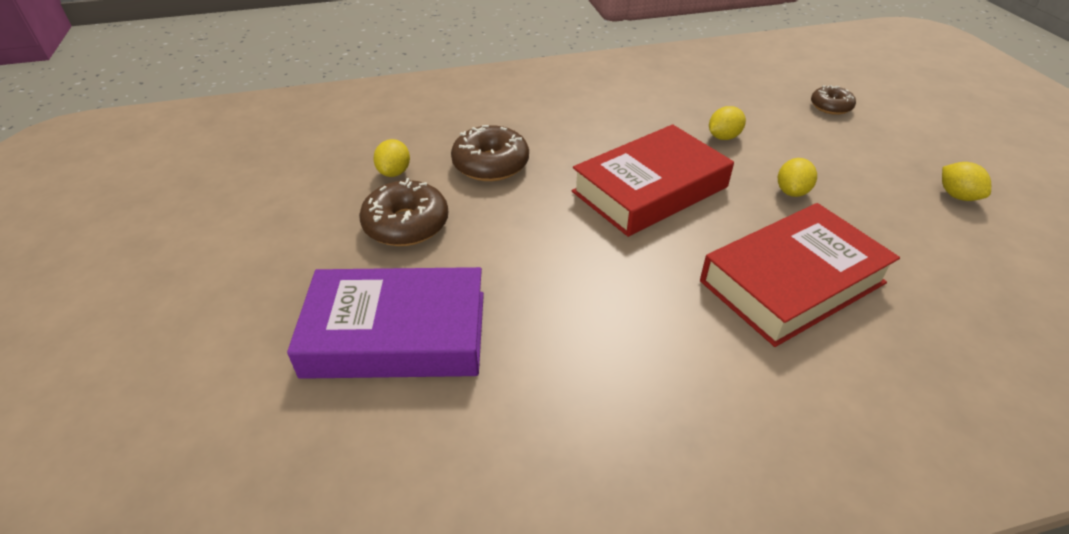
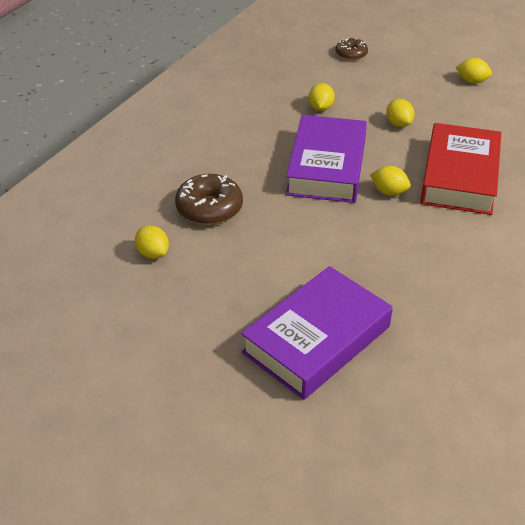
camera: 45 degrees left, 0 degrees up
brown donut [359,178,448,246] -> none
red book [572,124,734,237] -> purple book [286,115,367,203]
none -> yellow lemon [370,166,411,196]

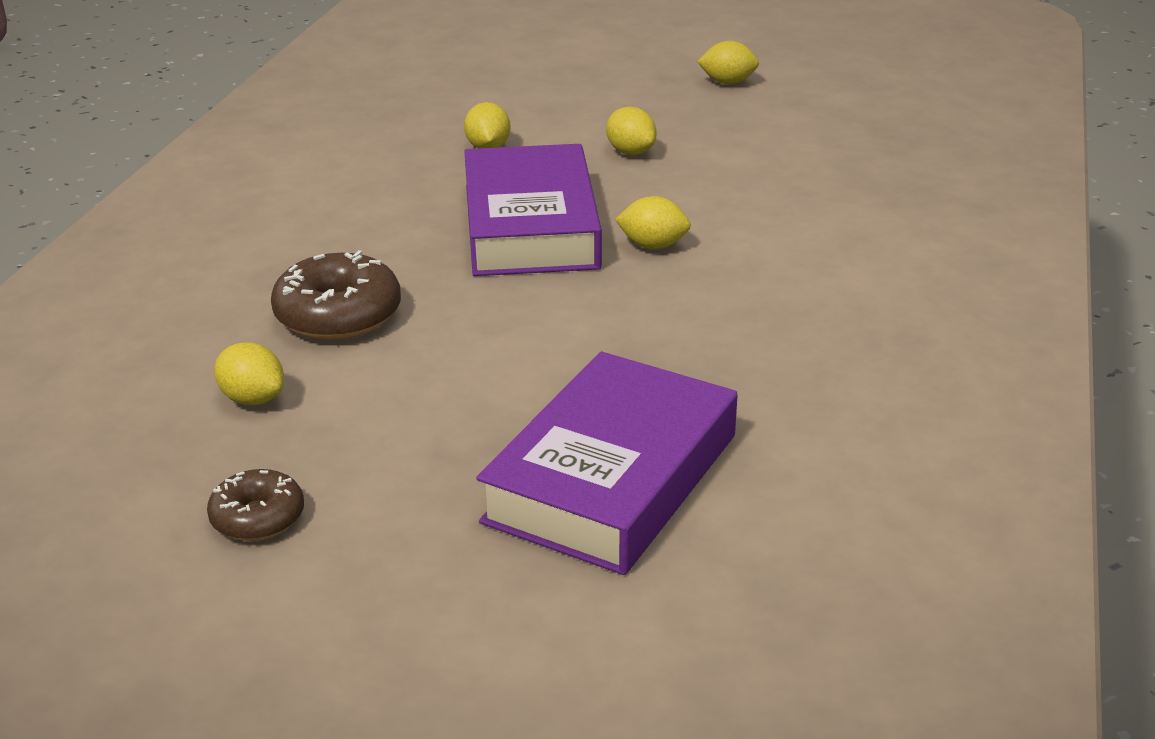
camera: 15 degrees left, 10 degrees down
brown donut [335,38,368,60] -> brown donut moved to [207,469,304,541]
red book [420,123,501,215] -> none

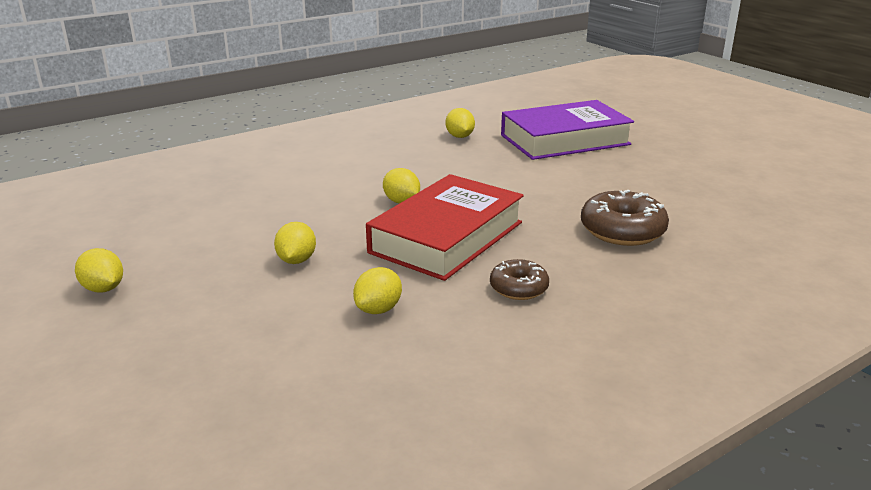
camera: 140 degrees left, 5 degrees down
brown donut [207,469,304,541] -> brown donut moved to [490,259,549,300]
yellow lemon [214,342,284,405] -> yellow lemon moved to [446,108,475,138]
purple book [464,144,602,276] -> red book [366,174,524,281]

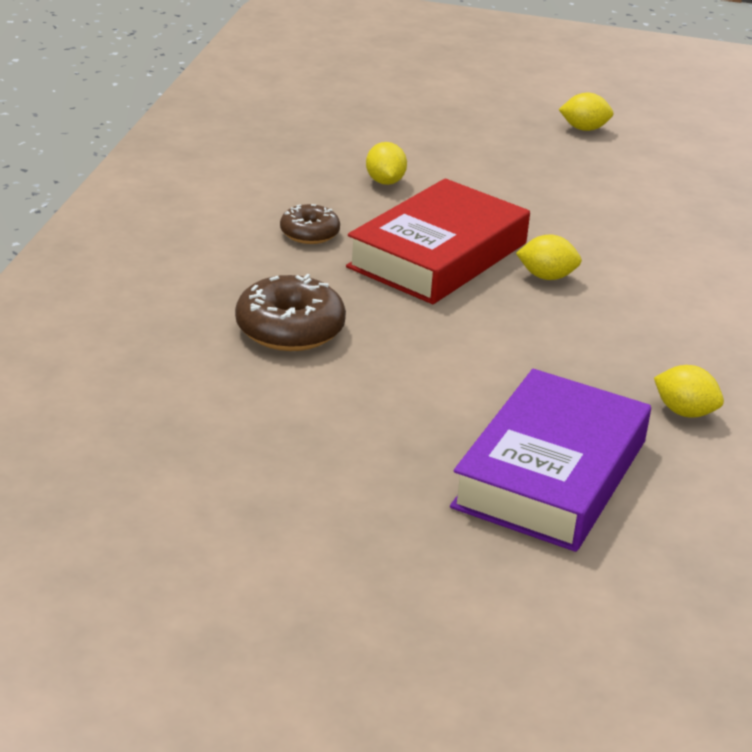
camera: 135 degrees right, 5 degrees up
yellow lemon [274,222,316,264] -> none
red book [366,174,524,281] -> red book turned 45 degrees clockwise [346,178,530,304]

